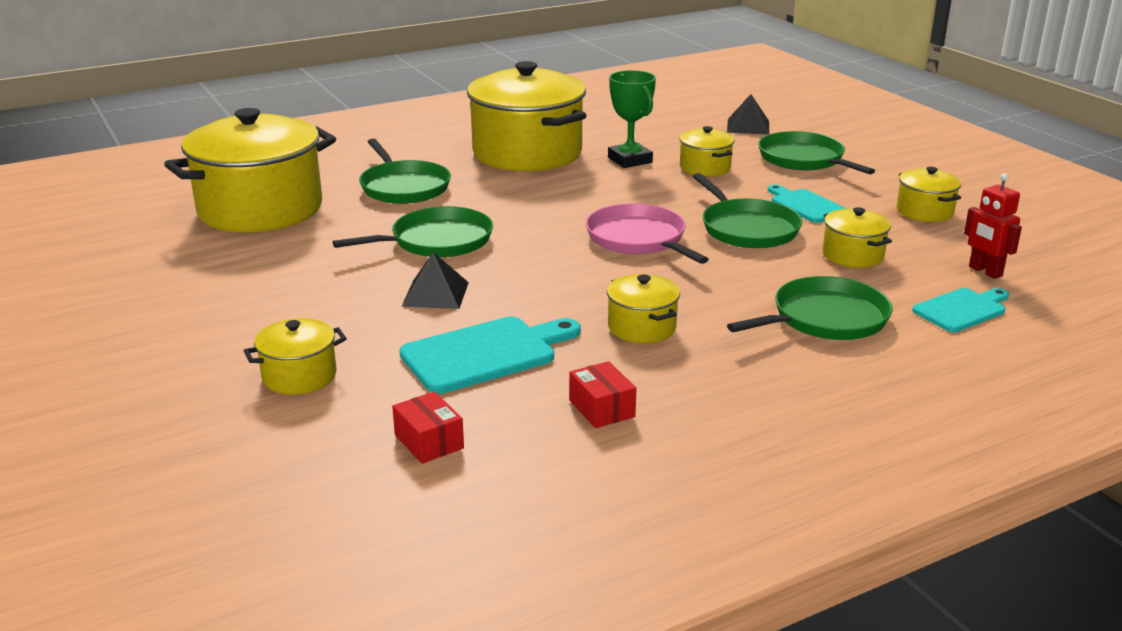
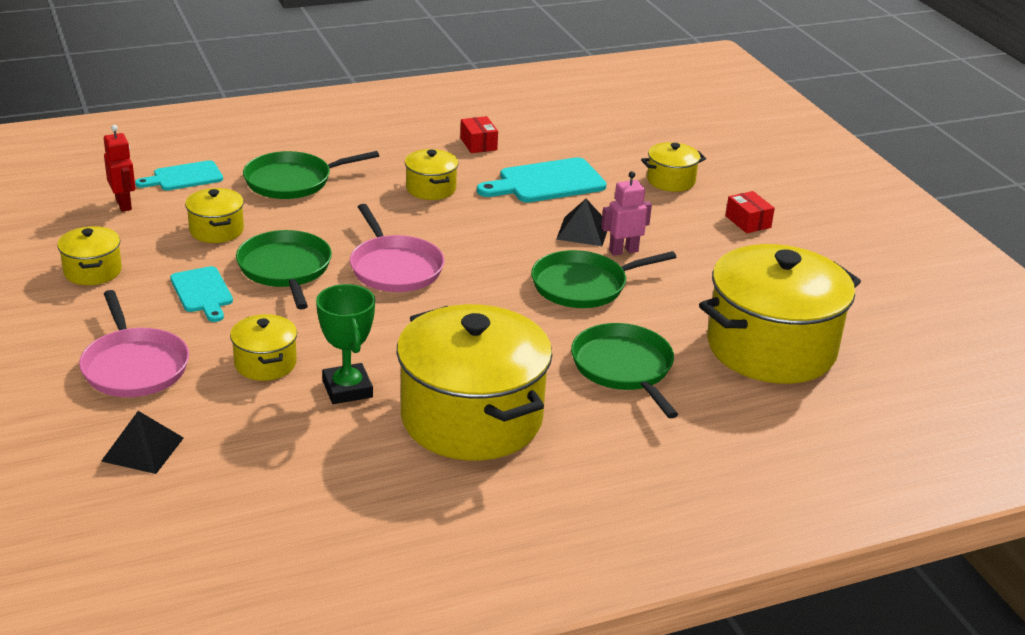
camera: 175 degrees left, 5 degrees up
red box [392,392,464,464] -> red box moved to [726,191,775,233]
green pan [758,131,875,174] -> pink pan [79,290,189,397]
none -> pink robot [601,171,652,256]

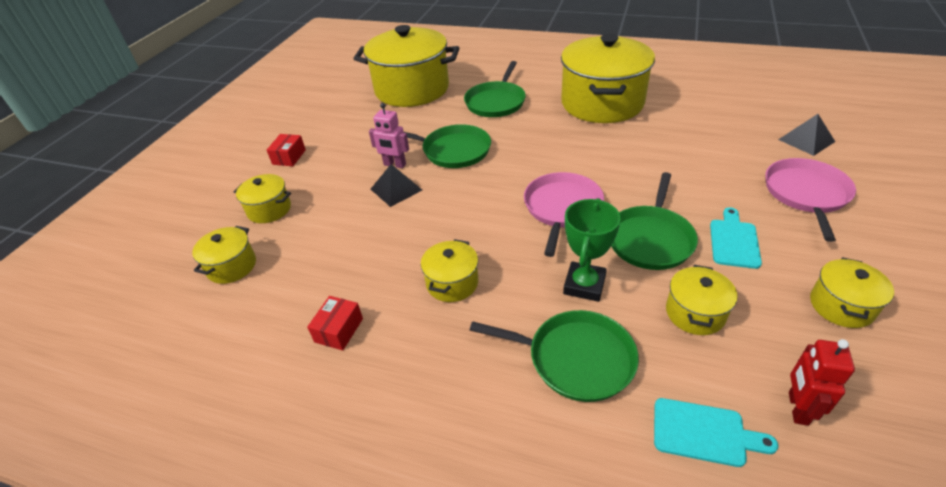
camera: 135 degrees left, 10 degrees up
yellow pot [230,314,297,381] -> yellow pot moved to [192,226,256,284]
green trophy [316,284,375,404] -> green trophy moved to [563,198,621,302]
turquoise cutting board [477,157,607,202] -> none

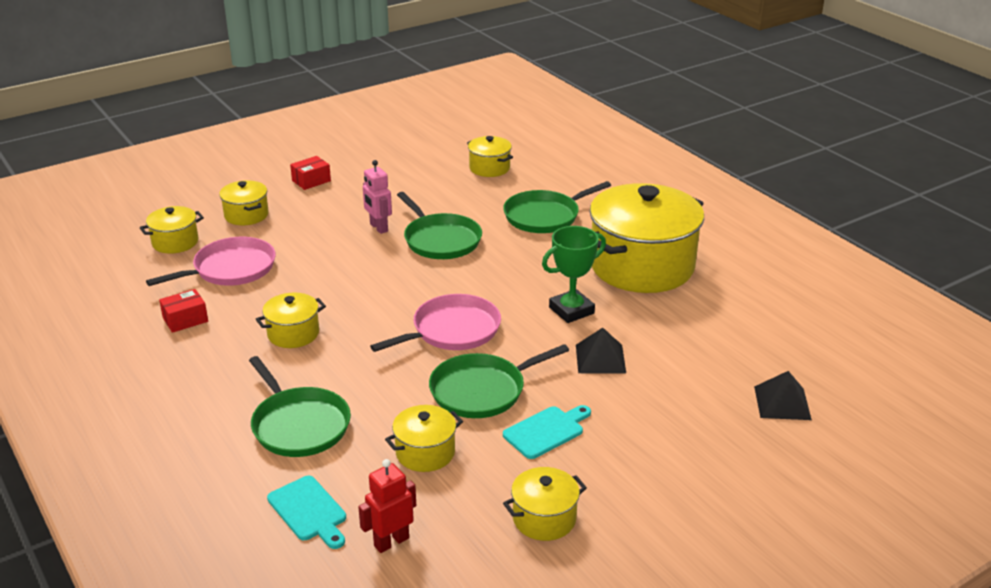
camera: 35 degrees right, 10 degrees down
yellow pot [354,25,459,107] -> yellow pot [467,136,513,177], size x0.45
black pyramid [371,164,422,207] -> black pyramid moved to [576,328,626,374]
green trophy [563,198,621,302] -> green trophy moved to [542,226,606,323]
pink pan [765,158,856,242] -> pink pan moved to [146,237,276,286]

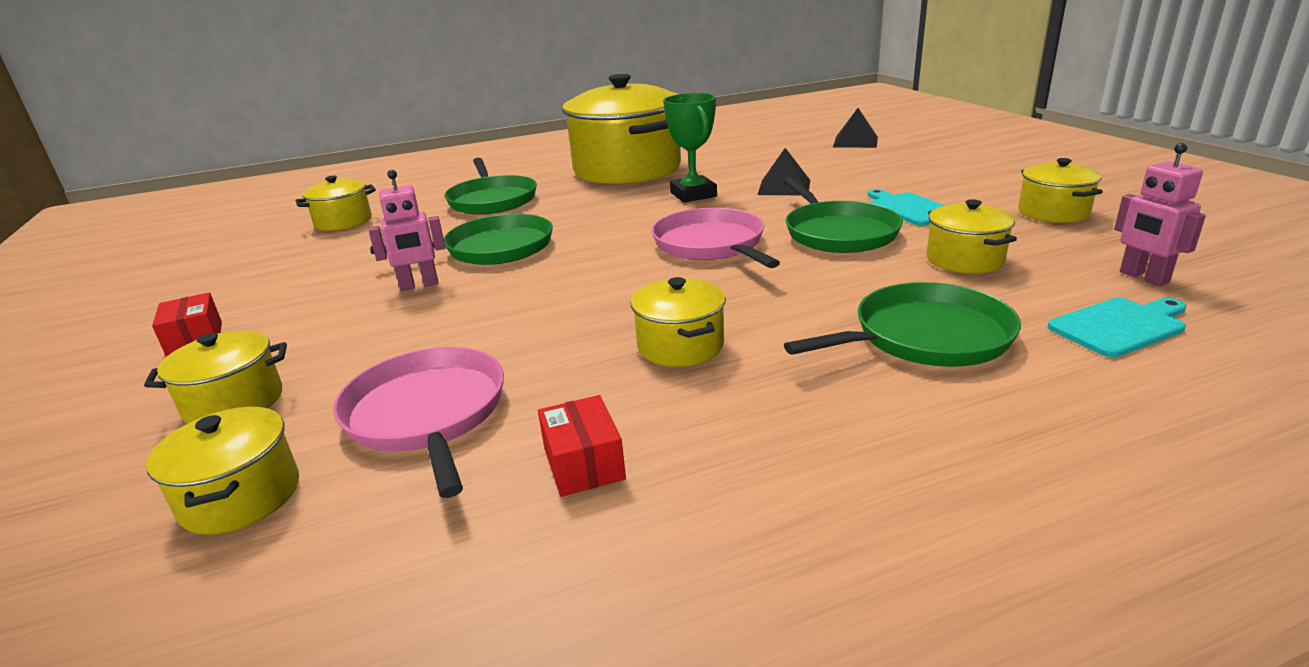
camera: 75 degrees left, 5 degrees down
red robot [358,459,416,553] -> pink robot [1114,143,1206,286]

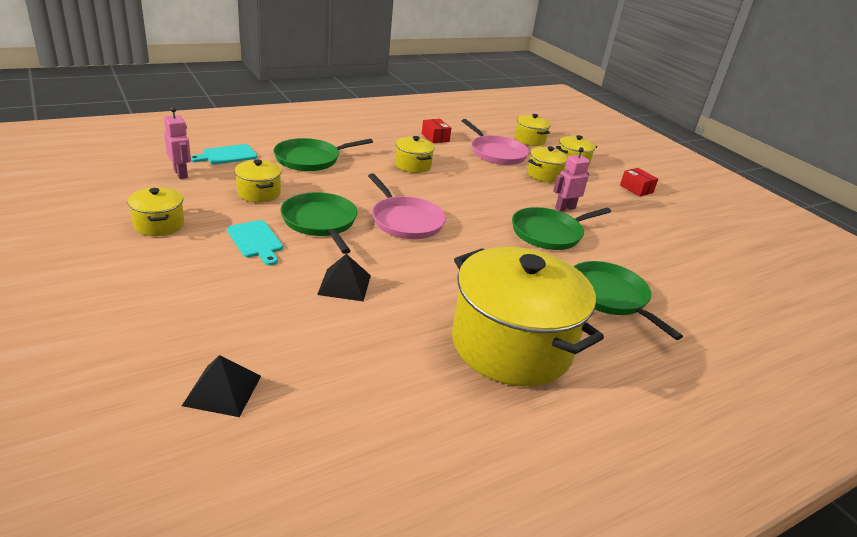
camera: 165 degrees right, 5 degrees up
yellow pot [295,176,376,231] -> yellow pot moved to [527,146,568,182]
green trophy [663,93,717,203] -> none

